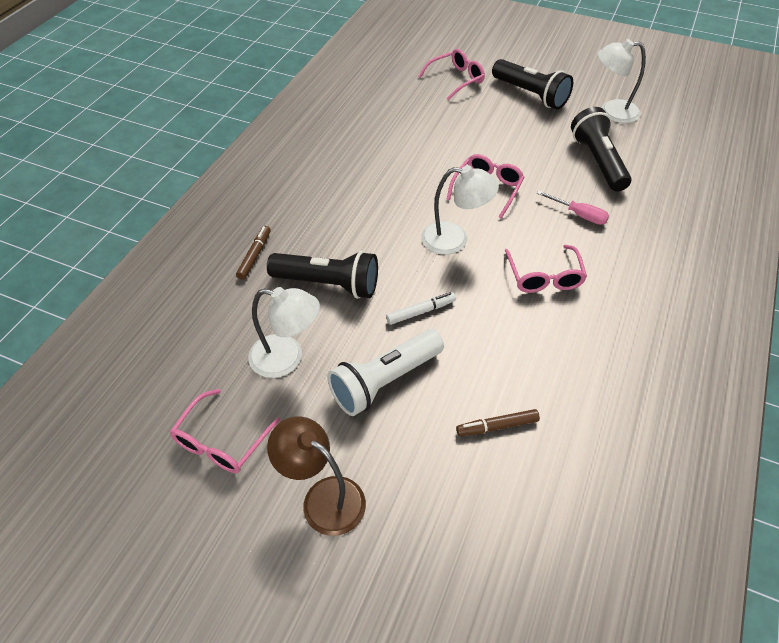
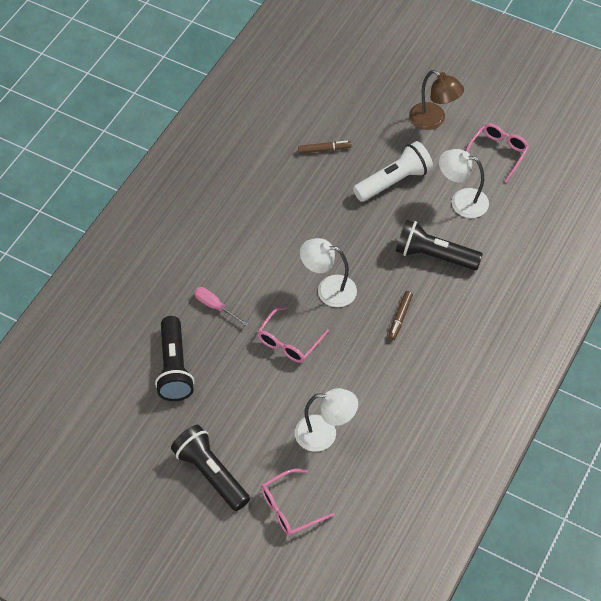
camera: 175 degrees left, 5 degrees up
brown marker [236,226,271,280] -> brown marker moved to [388,291,413,341]
white marker [386,292,456,325] -> none
pink glasses [505,245,587,293] -> none
white lamp [597,39,646,123] -> white lamp moved to [295,388,358,452]

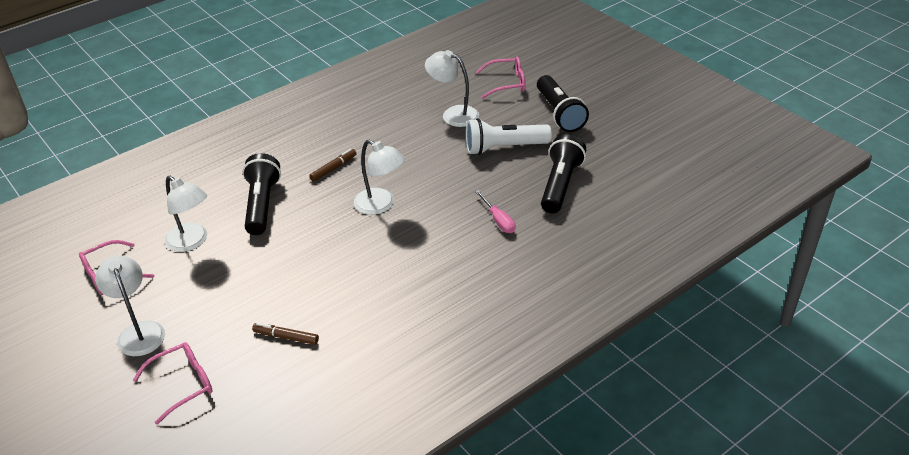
camera: 155 degrees left, 15 degrees down
pink glasses [257,306,329,363] -> pink glasses moved to [133,342,213,425]
white flashlight [353,141,433,202] -> white flashlight moved to [466,118,552,155]
black flashlight [396,220,483,270] -> black flashlight turned 135 degrees counterclockwise [242,153,281,235]
brown lamp [409,70,464,130] -> white lamp [95,256,165,356]

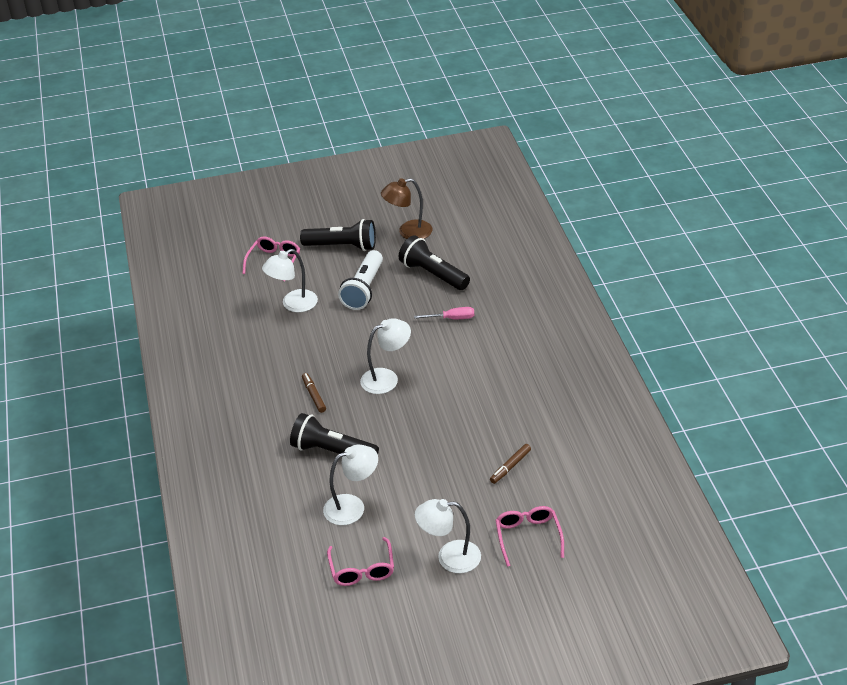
camera: 65 degrees left, 0 degrees up
none -> brown lamp [381,178,433,239]

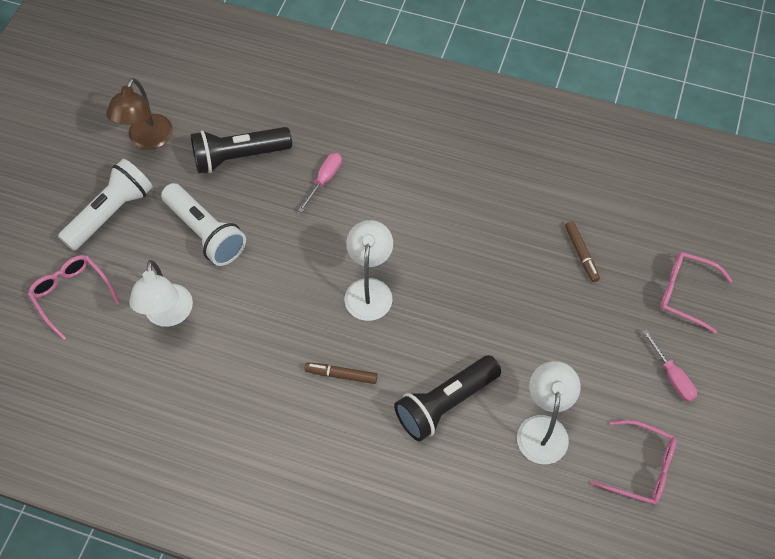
camera: 60 degrees left, 20 degrees up
black flashlight [300,219,376,251] -> white flashlight [58,159,152,251]
white lamp [415,499,481,573] -> pink screwdriver [643,330,697,402]

